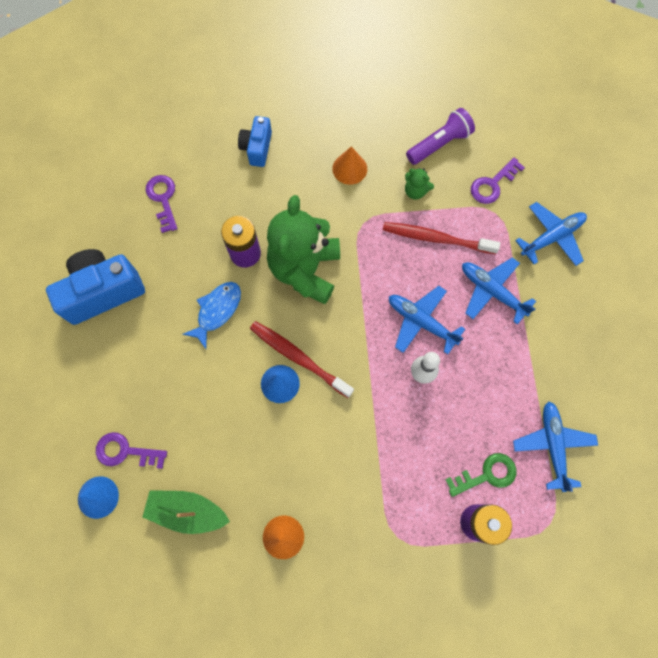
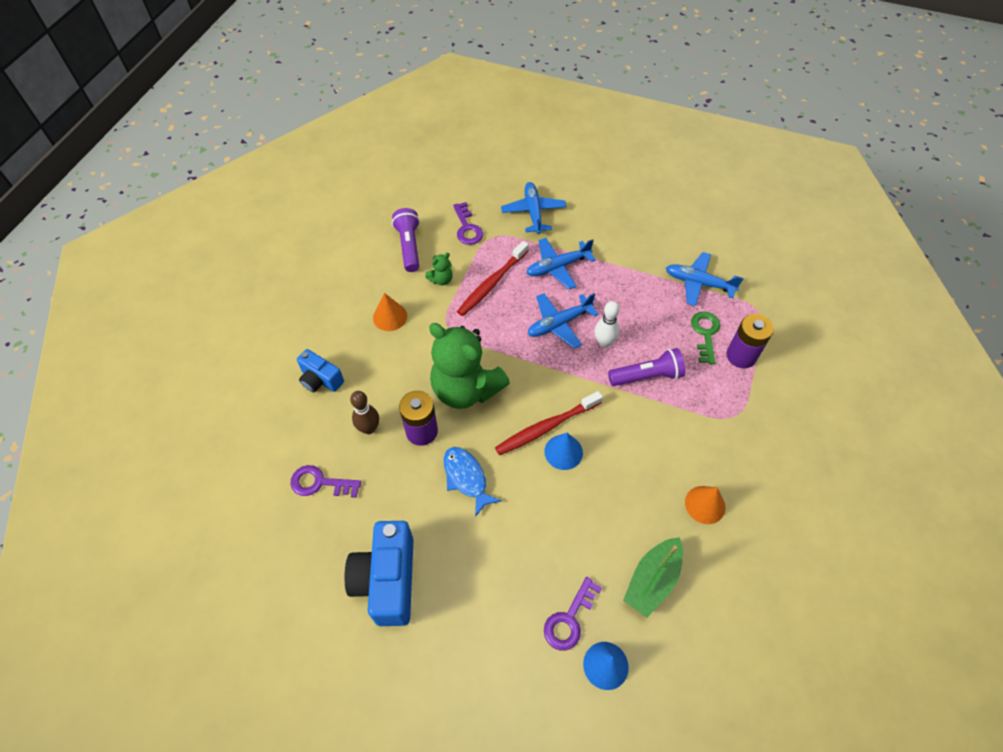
camera: 65 degrees left, 15 degrees down
none -> brown bowling pin [350,391,379,434]
none -> purple flashlight [608,348,685,386]

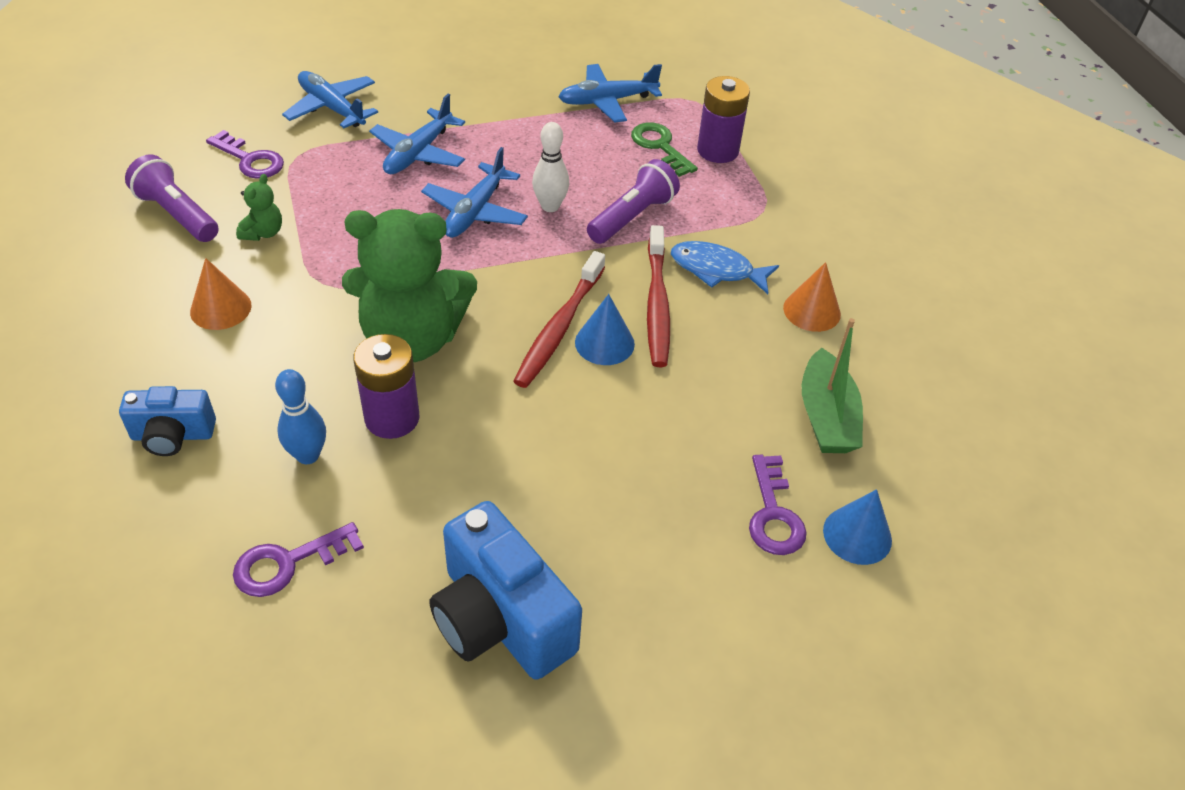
camera: 40 degrees left, 10 degrees down
brown bowling pin [350,391,379,434] -> blue bowling pin [275,369,326,464]
blue fish [444,447,501,517] -> blue fish moved to [671,241,779,294]
red toothbrush [457,241,529,316] -> red toothbrush moved to [647,225,670,367]

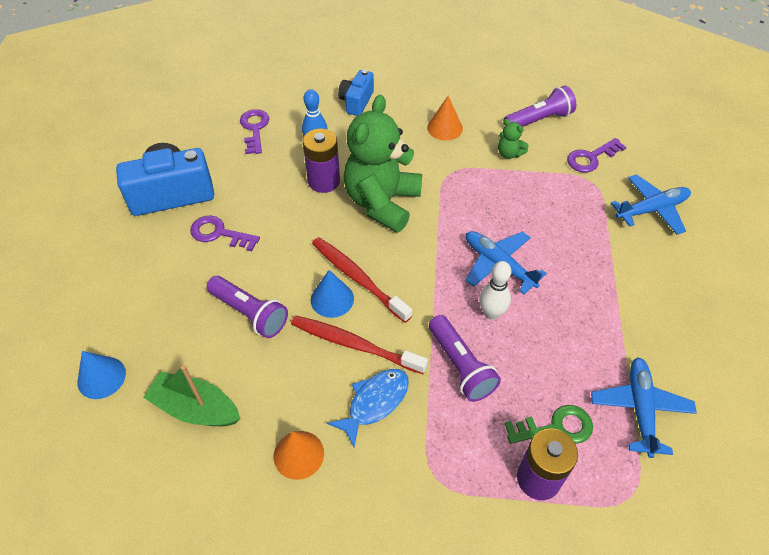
camera: 115 degrees right, 5 degrees up
blue plane [369,94,465,174] -> none
purple key [749,454,807,555] -> purple key moved to [190,216,260,251]
none -> purple flashlight [207,276,288,338]

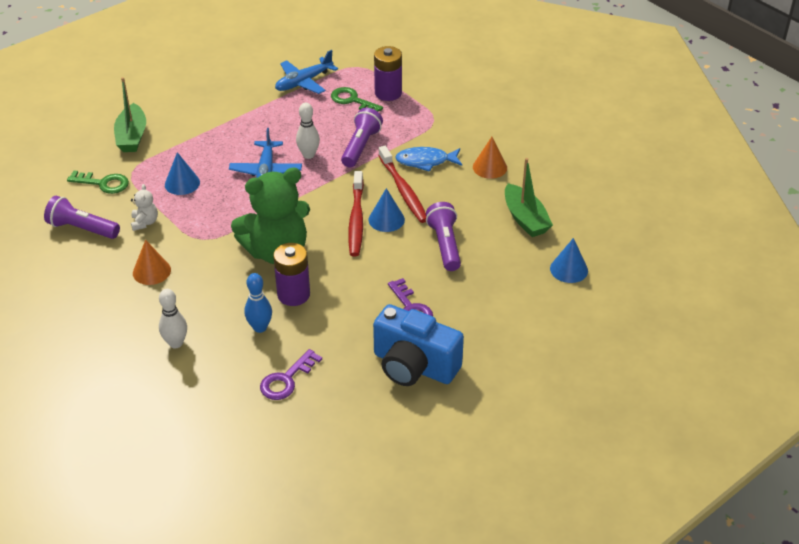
camera: 135 degrees left, 10 degrees down
blue camera [338,70,374,116] -> white bowling pin [159,289,187,348]
green teddy bear [498,119,529,159] -> white teddy bear [131,184,158,231]
purple key [567,138,626,173] -> green key [67,170,129,194]
blue plane [611,174,691,235] -> green boat [114,77,146,152]
none -> blue cone [165,152,200,195]

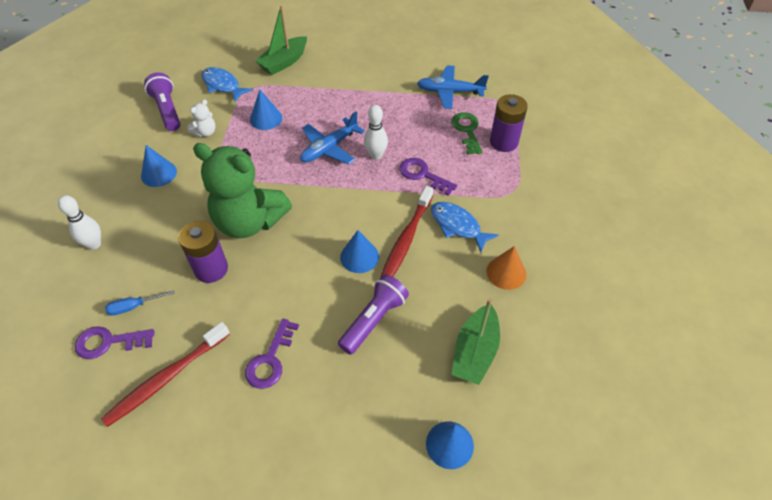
camera: 45 degrees right, 10 degrees up
green key [67,170,129,194] -> blue fish [201,67,253,102]
orange cone [133,240,171,285] -> blue cone [141,145,177,187]
blue bowling pin [244,273,272,333] -> none
purple flashlight [341,108,383,167] -> purple key [399,158,457,196]
red toothbrush [348,171,364,256] -> red toothbrush moved to [101,322,230,427]
blue camera [373,304,464,386] -> none
none -> blue screwdriver [105,290,174,316]

